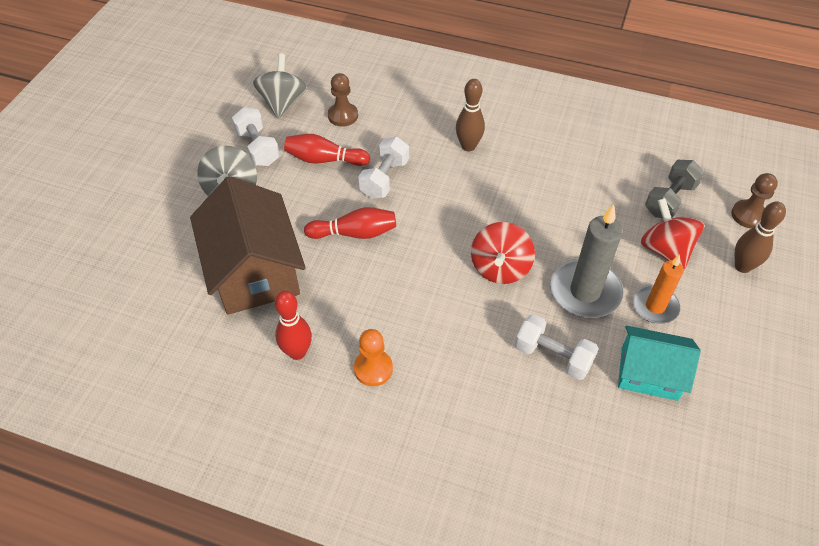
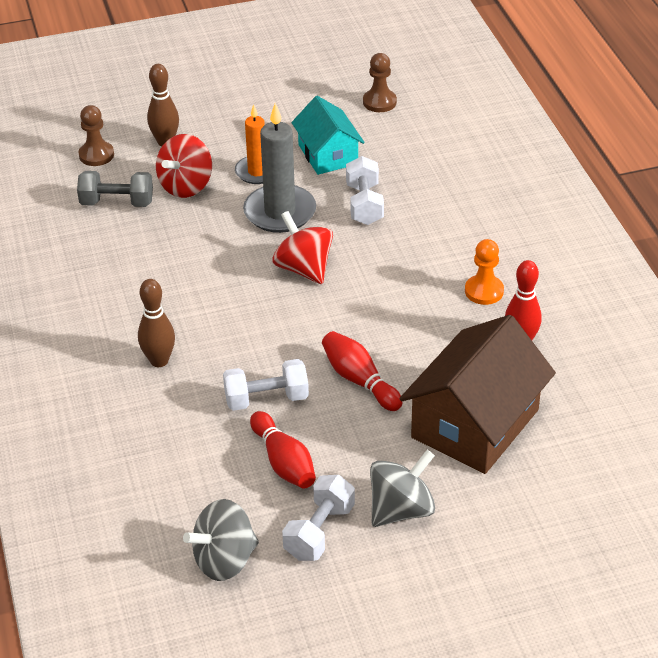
camera: 125 degrees left, 10 degrees down
brown pawn [328,73,358,127] -> brown pawn moved to [363,53,397,112]
red spinning top [471,222,535,284] -> red spinning top turned 105 degrees counterclockwise [272,211,333,284]

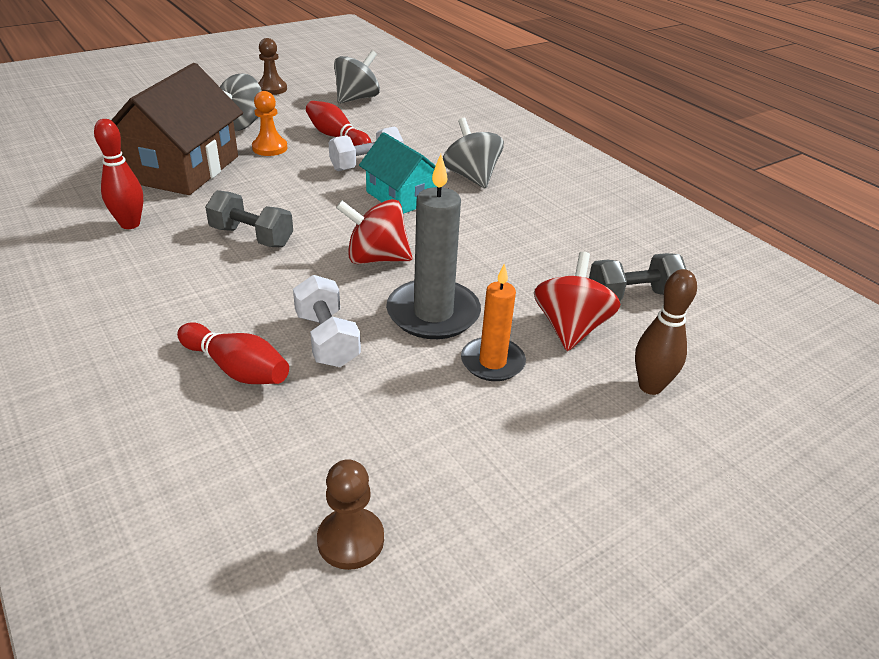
camera: 160 degrees right, 5 degrees down
brown pawn [78,105,114,166] -> brown pawn moved to [258,38,287,95]
brown bowling pin [138,279,175,367] -> grey spinning top [443,118,504,189]
red spinning top [272,211,333,284] -> red spinning top turned 150 degrees clockwise [336,199,412,264]
white dumbbell [282,475,355,561] -> none
turquoise house [292,96,364,175] -> turquoise house moved to [359,132,437,214]
red bowling pin [322,331,403,411] -> red bowling pin moved to [177,322,289,384]
orange pawn [465,239,504,305] -> orange pawn moved to [252,91,287,156]
none -> grey dumbbell [205,190,293,248]

